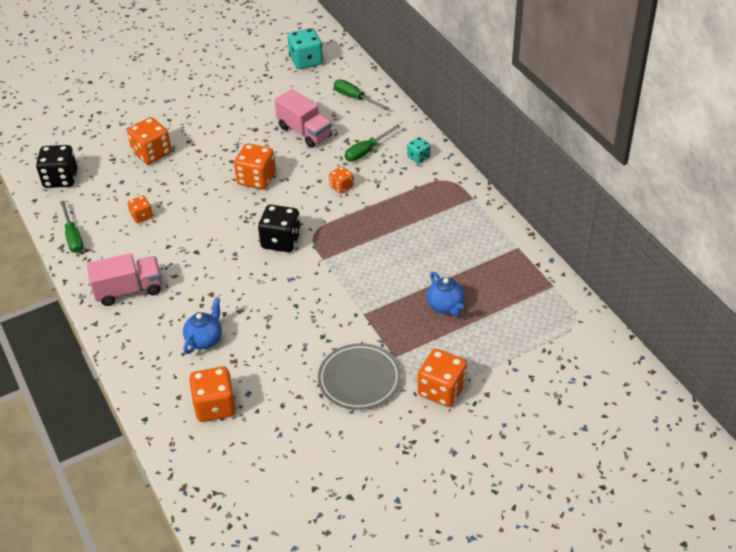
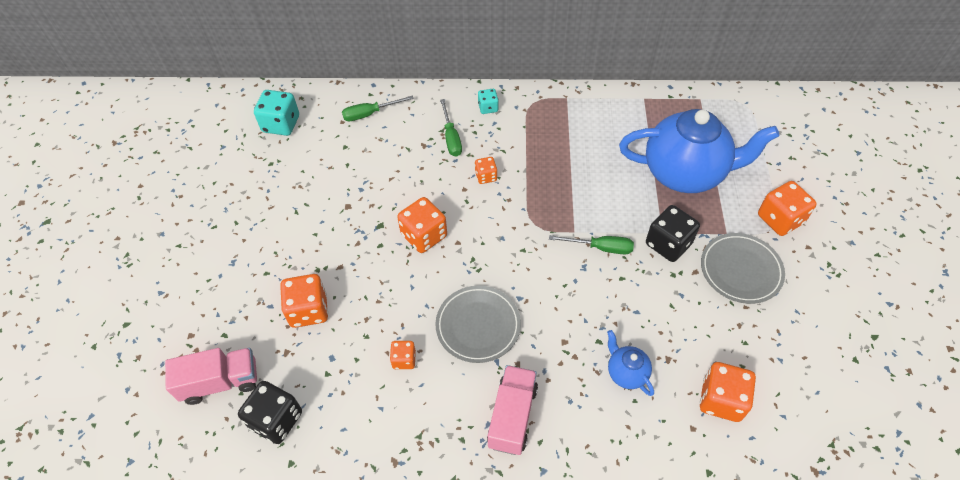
camera: 60 degrees left, 10 degrees up
green screwdriver [60,201,83,253] -> green screwdriver moved to [549,235,634,254]
black dice [258,205,301,252] -> black dice moved to [646,205,700,262]
pink truck [275,89,332,148] -> pink truck moved to [165,348,257,405]
blue teapot [427,272,465,316] -> blue teapot [619,109,779,193], size x2.34
none -> grey plate [435,286,521,363]

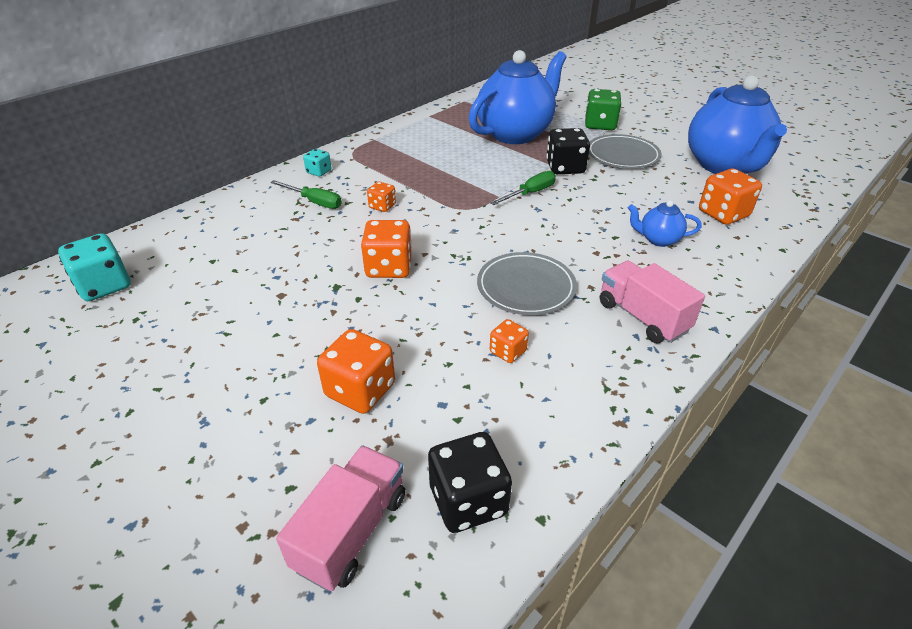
camera: 50 degrees left, 15 degrees down
green screwdriver [342,96,414,121] -> none
orange dice [758,181,817,236] -> green dice [585,89,622,130]
none -> blue teapot [688,75,787,174]

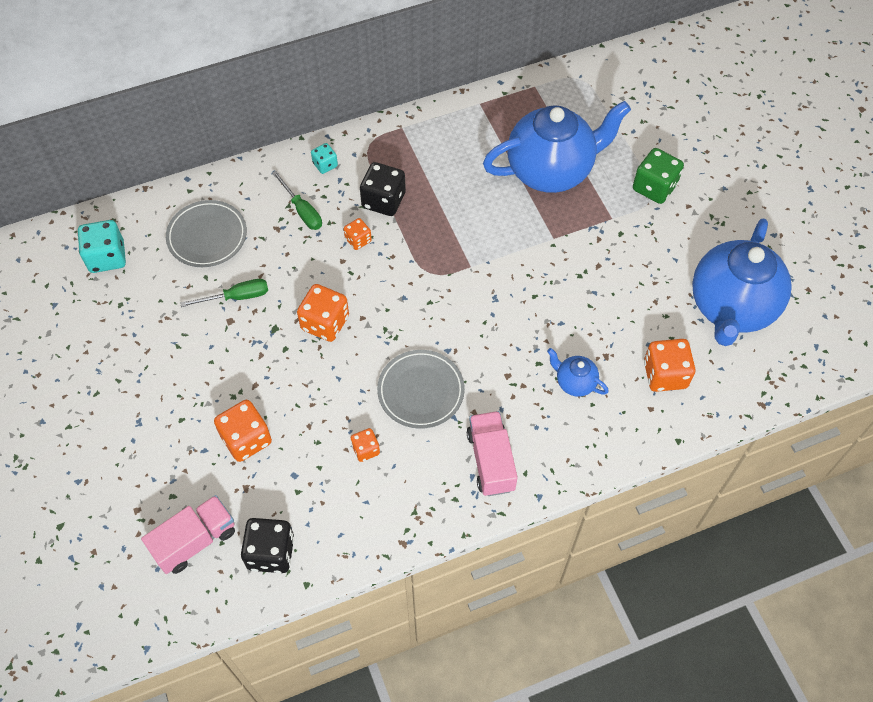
camera: 25 degrees right, 20 degrees up
green screwdriver [490,171,556,205] -> green screwdriver moved to [180,279,268,307]
black dice [546,128,590,174] -> black dice moved to [360,162,406,216]
grey plate [589,134,661,168] -> grey plate moved to [166,200,247,267]

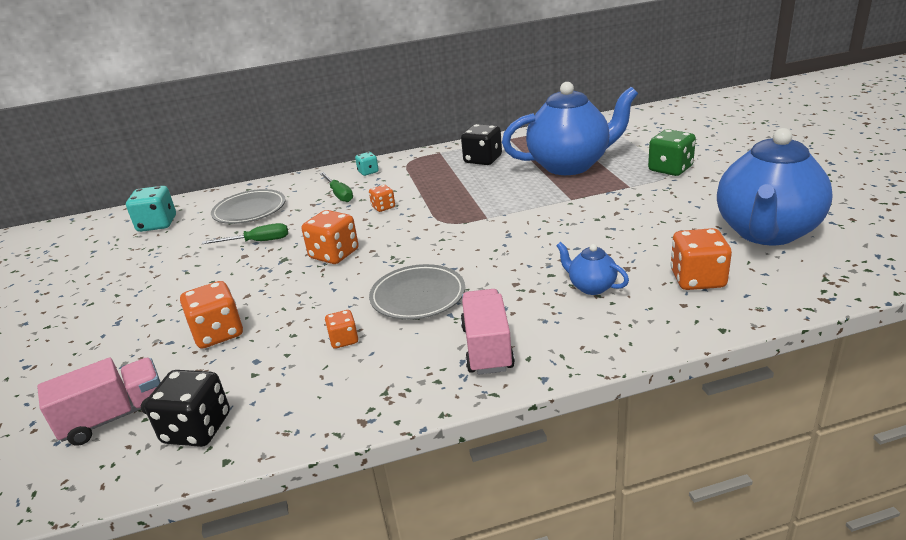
camera: 10 degrees right, 30 degrees down
black dice [360,162,406,216] -> black dice moved to [461,124,502,165]

